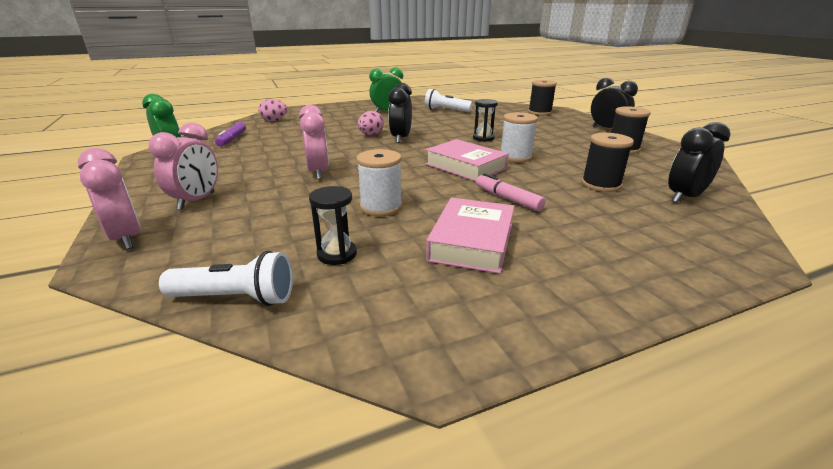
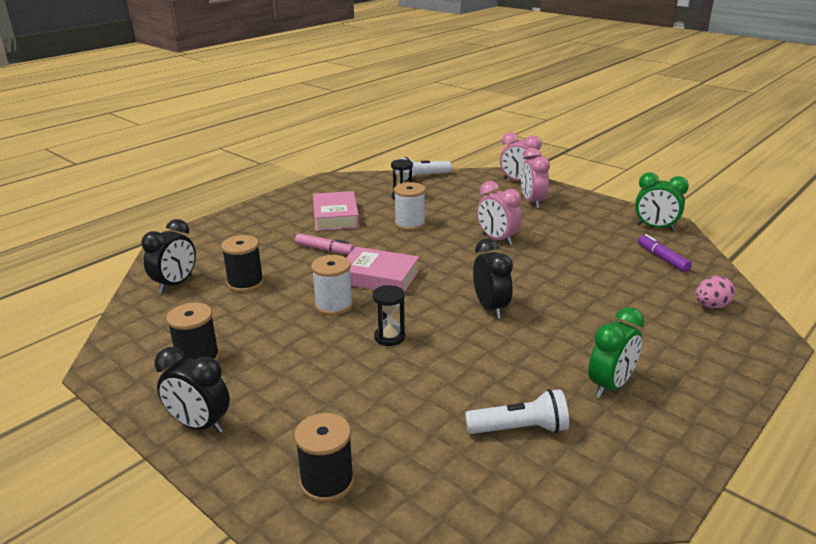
camera: 155 degrees right, 0 degrees up
pink egg [358,111,384,135] -> none

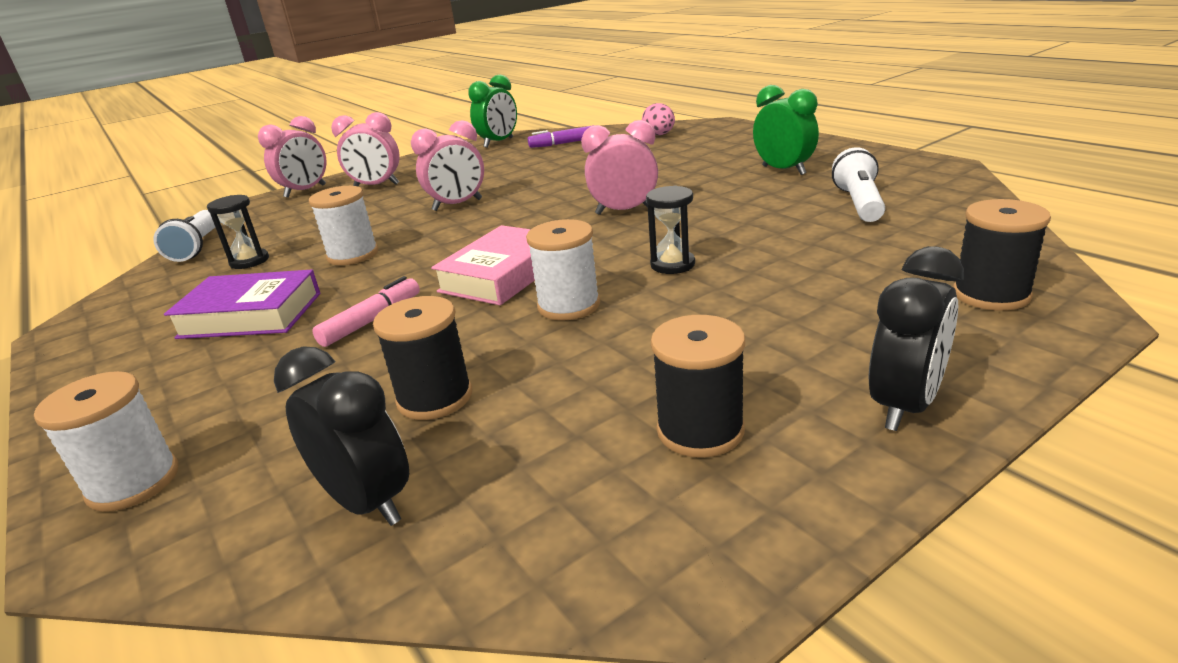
camera: 75 degrees left, 0 degrees up
pink book [313,191,359,231] -> purple book [164,269,320,339]
black clock [473,238,513,319] -> pink clock [581,120,658,215]
none -> white spool [34,371,178,512]

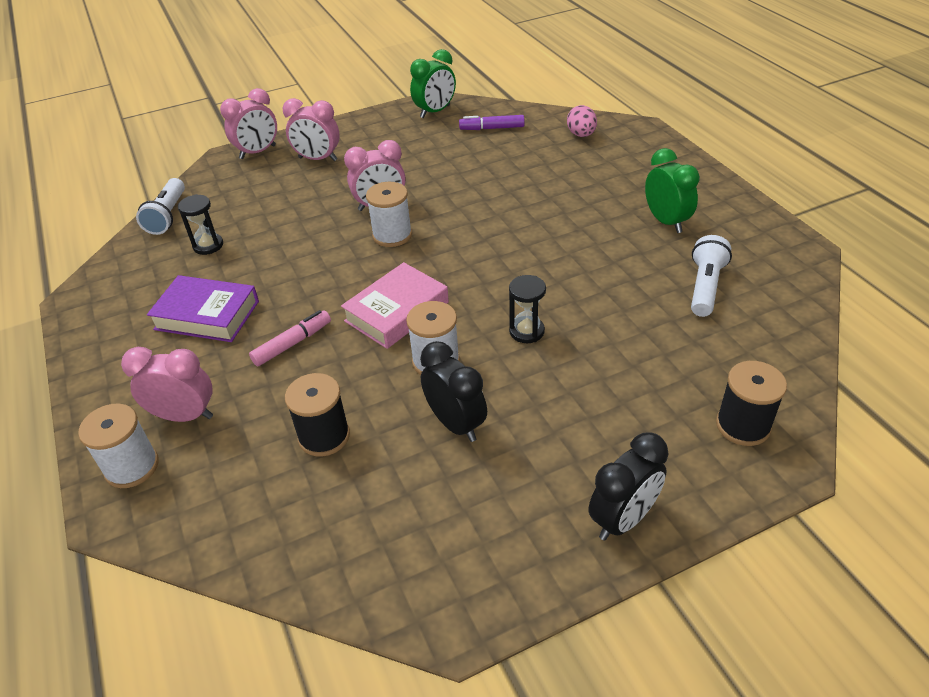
camera: 10 degrees right, 15 degrees up
black clock [274,346,409,526] -> black clock moved to [420,341,487,442]
white spool [309,186,378,265] -> white spool moved to [366,182,412,247]
pink clock [581,120,658,215] -> pink clock moved to [121,347,213,422]
black spool [651,315,745,458] -> none

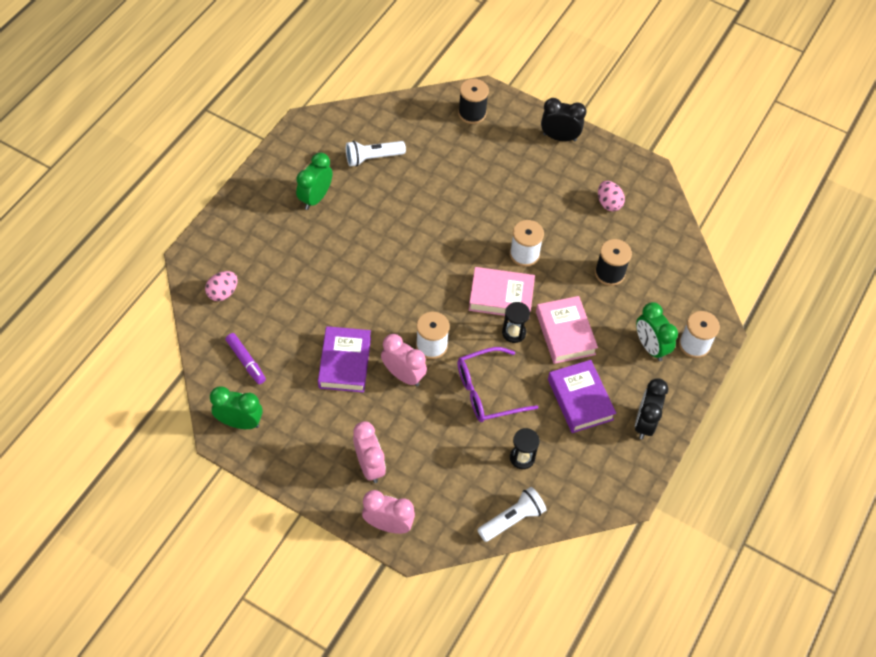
camera: 130 degrees left, 15 degrees up
pink clock [121,347,213,422] -> green clock [636,302,678,361]
pink marker [249,310,331,366] -> pink book [536,296,598,364]
black clock [420,341,487,442] -> black clock moved to [635,378,668,439]
black hourglass [509,275,546,343] -> black hourglass moved to [502,302,530,343]
none -> purple book [318,326,371,393]
none -> purple glasses [457,347,539,422]
none -> pink egg [598,181,625,211]

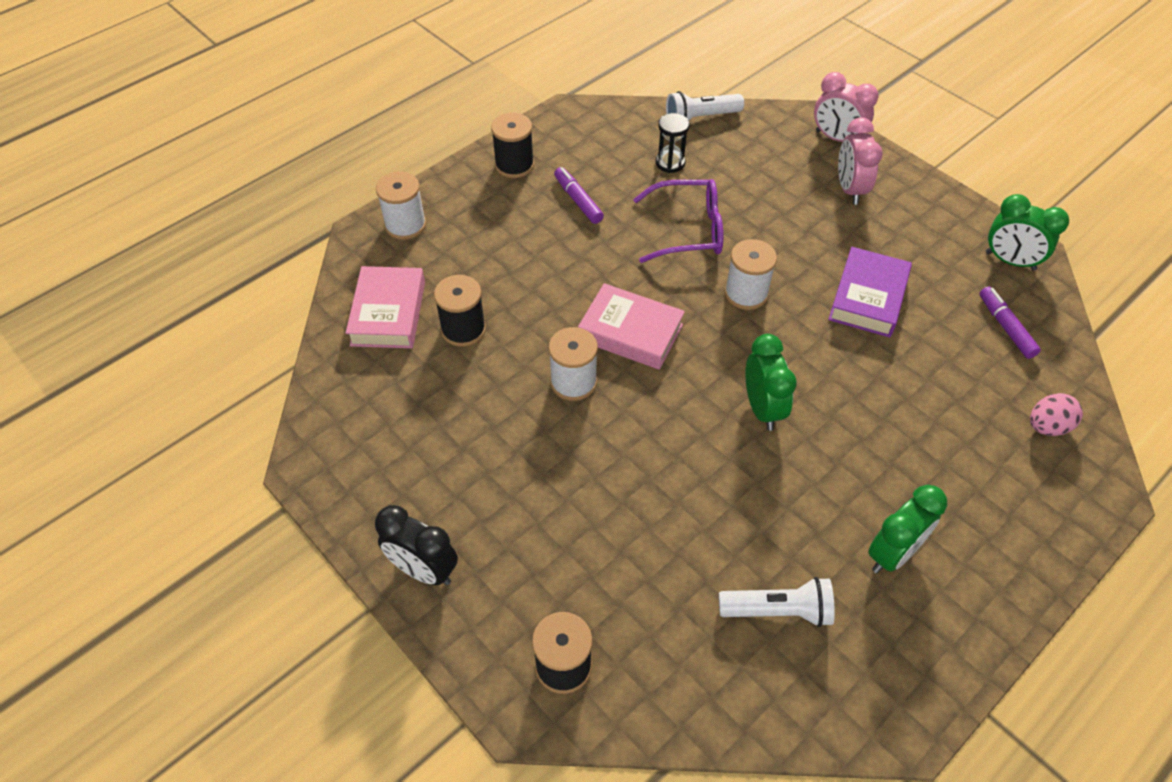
camera: 160 degrees left, 5 degrees down
pink clock [381,334,427,386] -> none
black hourglass [502,302,530,343] -> none
pink book [536,296,598,364] -> pink book moved to [346,266,425,348]
purple book [548,360,616,433] -> purple marker [554,167,604,224]
pink egg [598,181,625,211] -> none
black clock [635,378,668,439] -> black spool [491,113,534,178]
green clock [636,302,678,361] -> green clock moved to [745,334,797,431]

